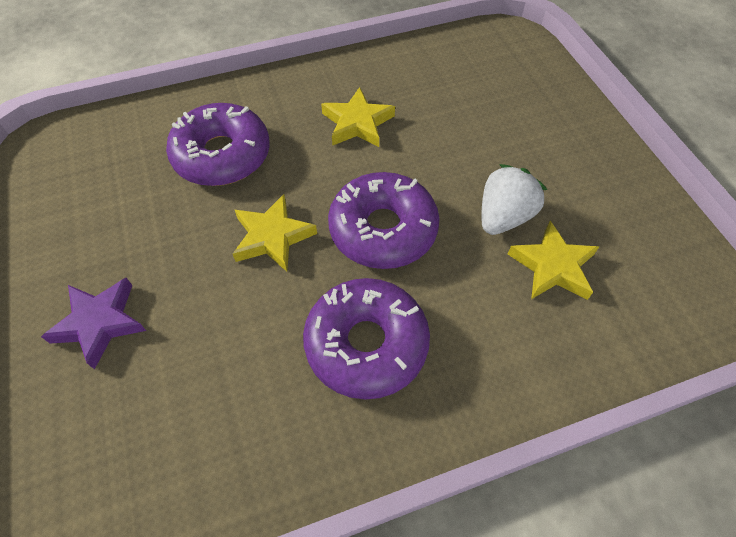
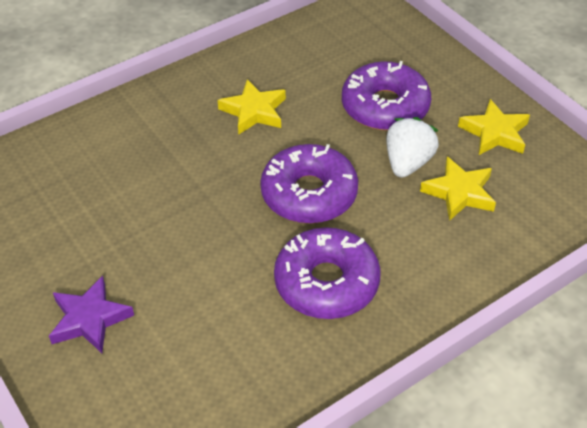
camera: 15 degrees left, 10 degrees down
purple donut [166,103,270,186] -> purple donut moved to [342,61,431,131]
yellow star [233,194,317,272] -> yellow star moved to [458,99,530,155]

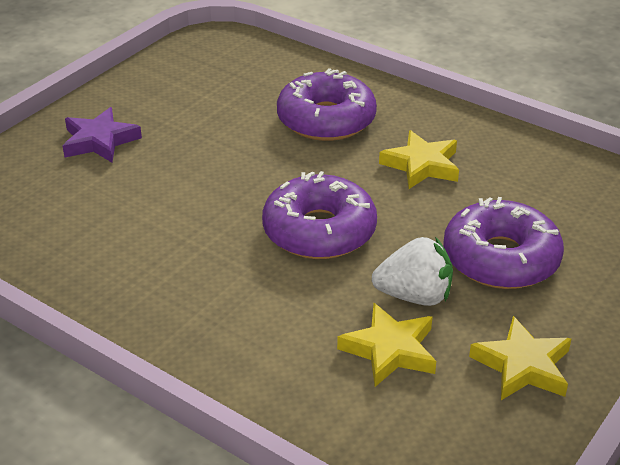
camera: 70 degrees right, 10 degrees down
purple donut [274,227,381,319] -> purple donut moved to [277,68,377,141]

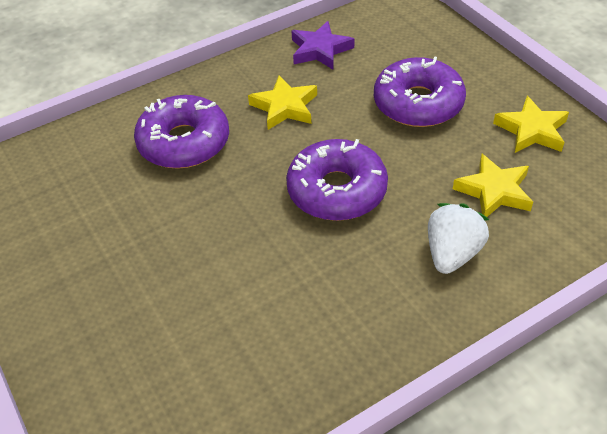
camera: 65 degrees left, 10 degrees up
purple star [63,107,142,162] -> purple star moved to [292,21,354,69]
white strawberry [372,237,453,306] -> white strawberry moved to [428,203,489,274]

